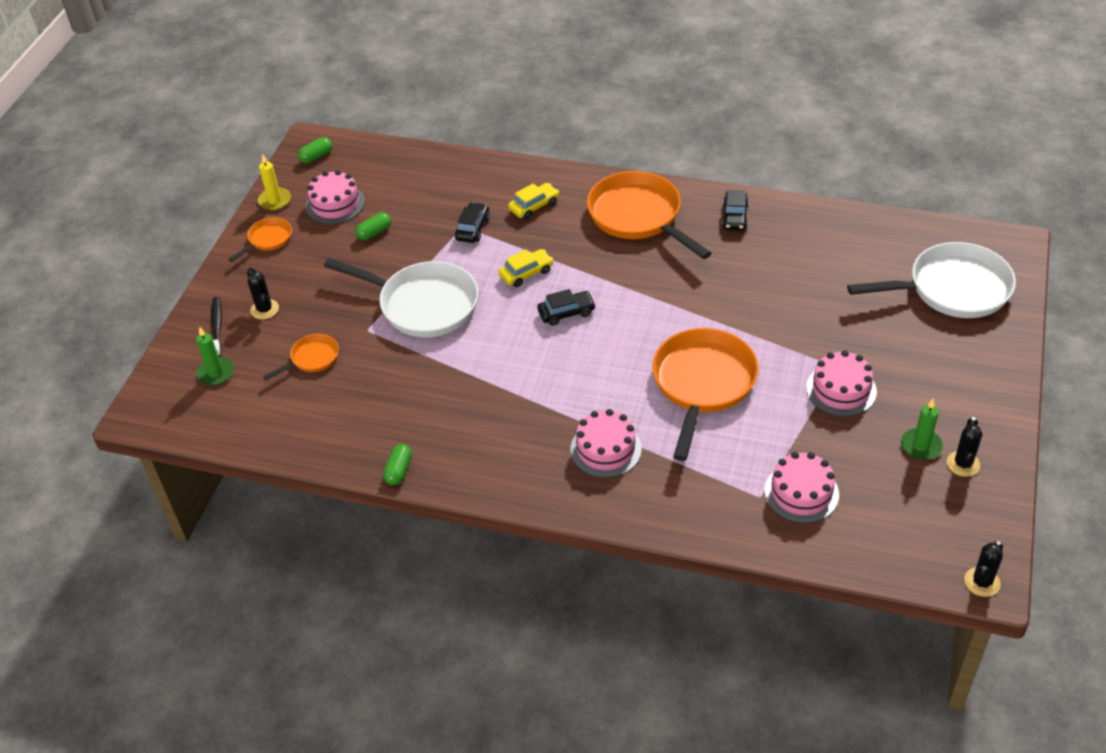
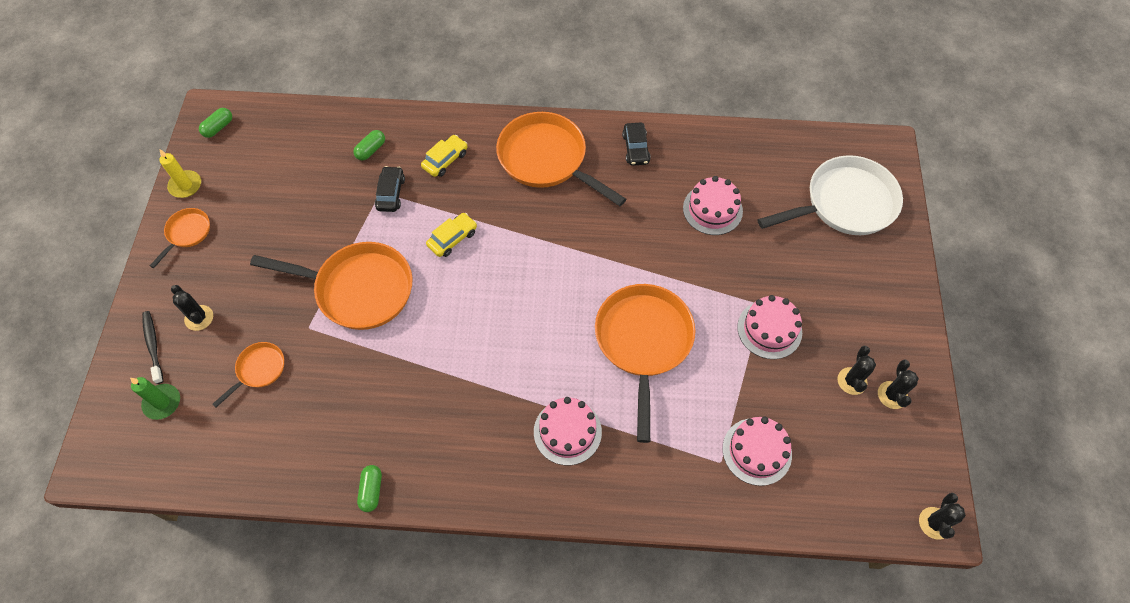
camera: 15 degrees left, 15 degrees up
pink cake [306,170,365,224] -> pink cake moved to [683,176,743,235]
white pan [324,258,478,337] -> orange pan [250,242,412,330]
green capsule [355,212,391,240] -> green capsule moved to [353,130,385,161]
black car [537,289,596,326] -> none
green candle [901,399,943,460] -> black cactus [837,346,876,395]

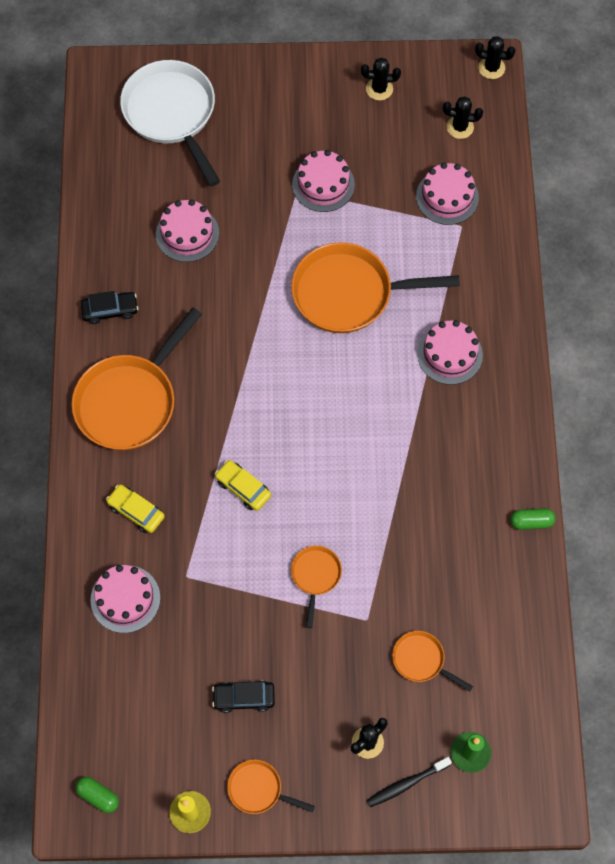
camera: 95 degrees left, 5 degrees up
orange pan [250,242,412,330] -> orange pan [291,546,342,628], size x0.48
green capsule [353,130,385,161] -> pink cake [91,565,160,633]
black car [375,166,405,212] -> black car moved to [212,681,275,713]
black cactus [837,346,876,395] -> black cactus moved to [443,96,483,139]

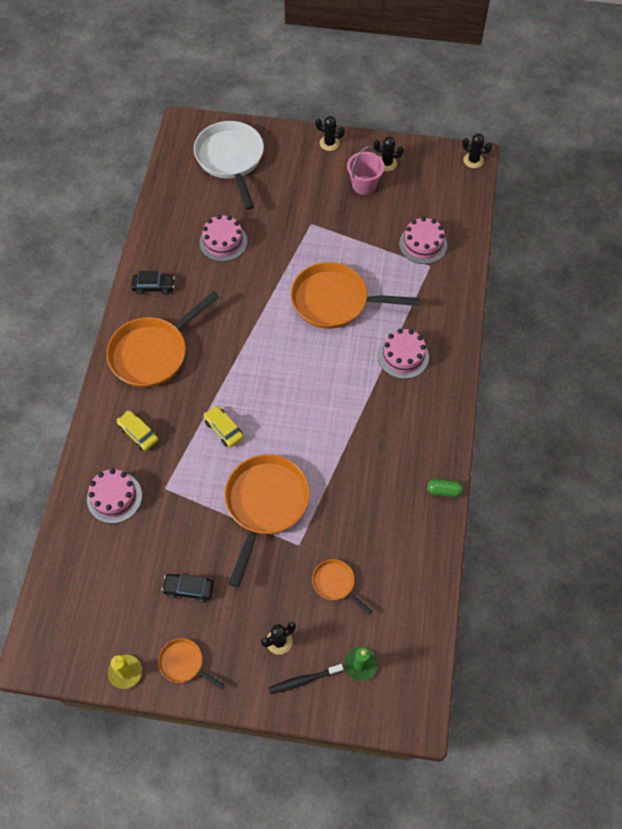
camera: 10 degrees right, 5 degrees down
green capsule [75,777,119,813] -> none
orange pan [291,546,342,628] -> orange pan [224,454,310,587], size x2.09
pink cake [292,150,355,212] -> none
black cactus [443,96,483,139] -> black cactus moved to [315,116,345,151]
none -> pink bucket [347,146,385,195]

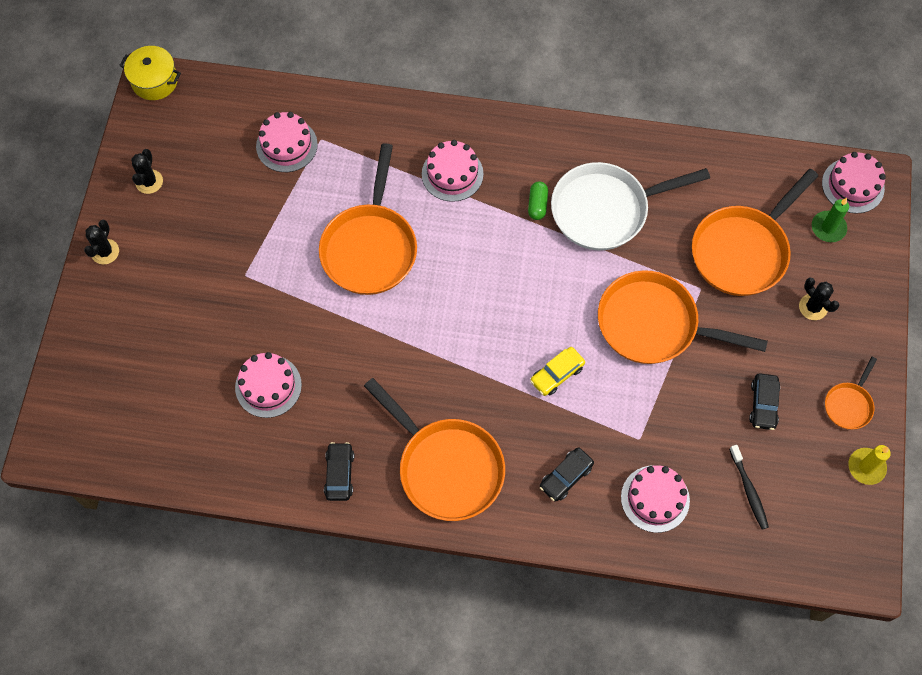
camera: 90 degrees left, 5 degrees up
yellow car [117,411,158,451] -> black car [540,447,594,502]
white pan [194,121,264,210] -> white pan moved to [551,162,710,250]
black toothbrush [269,664,343,694] -> black toothbrush moved to [729,445,769,529]
orange pan [312,559,372,614] -> orange pan [692,169,818,296], size x2.09
pink bucket [347,146,385,195] -> none
green capsule [427,479,463,497] -> green capsule moved to [528,181,548,220]
black cactus [462,133,492,168] -> yellow pot [119,46,181,100]
none -> pink cake [822,152,886,214]

